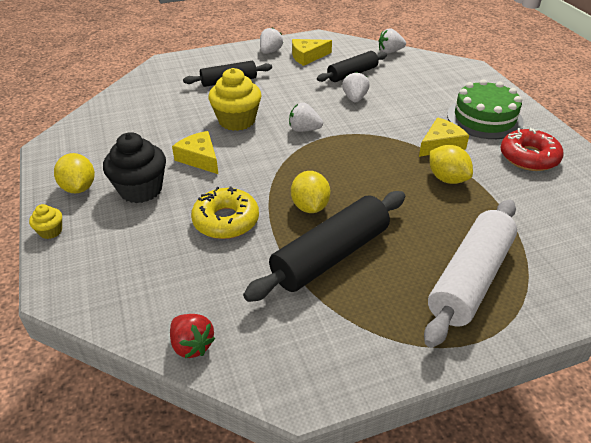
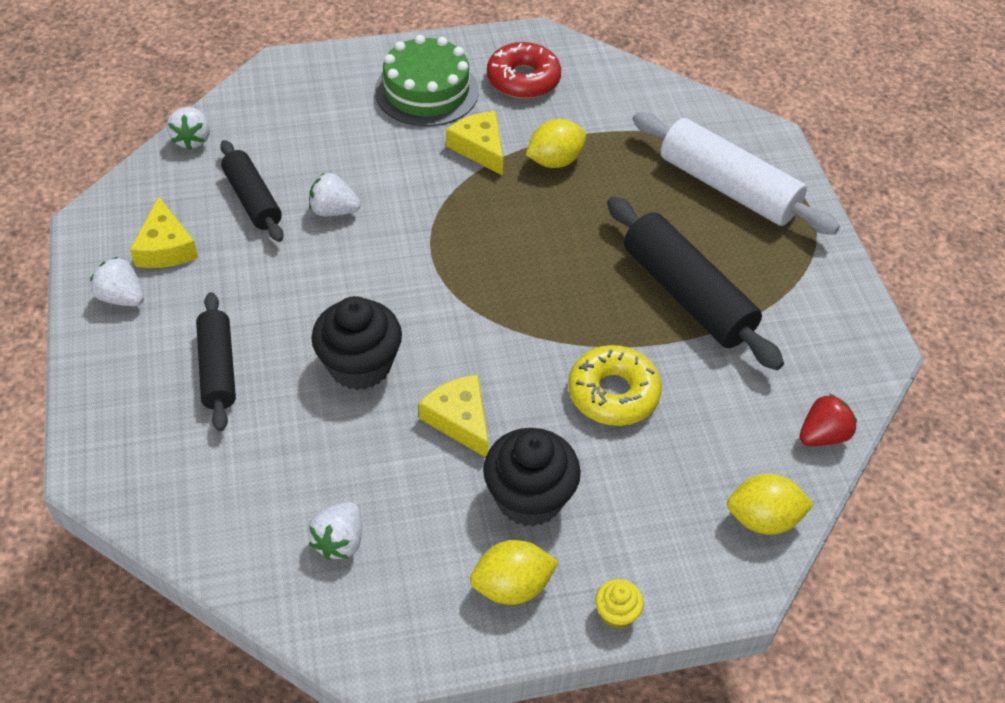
camera: 85 degrees left, 10 degrees up
yellow cheese [172,131,218,174] -> yellow cheese turned 90 degrees clockwise [419,375,489,457]
yellow cupcake [208,68,261,131] -> black cupcake [311,296,402,390]
white strawberry [289,102,323,132] -> white strawberry moved to [308,502,362,560]
yellow lemon [291,171,330,213] -> yellow lemon moved to [727,474,814,535]

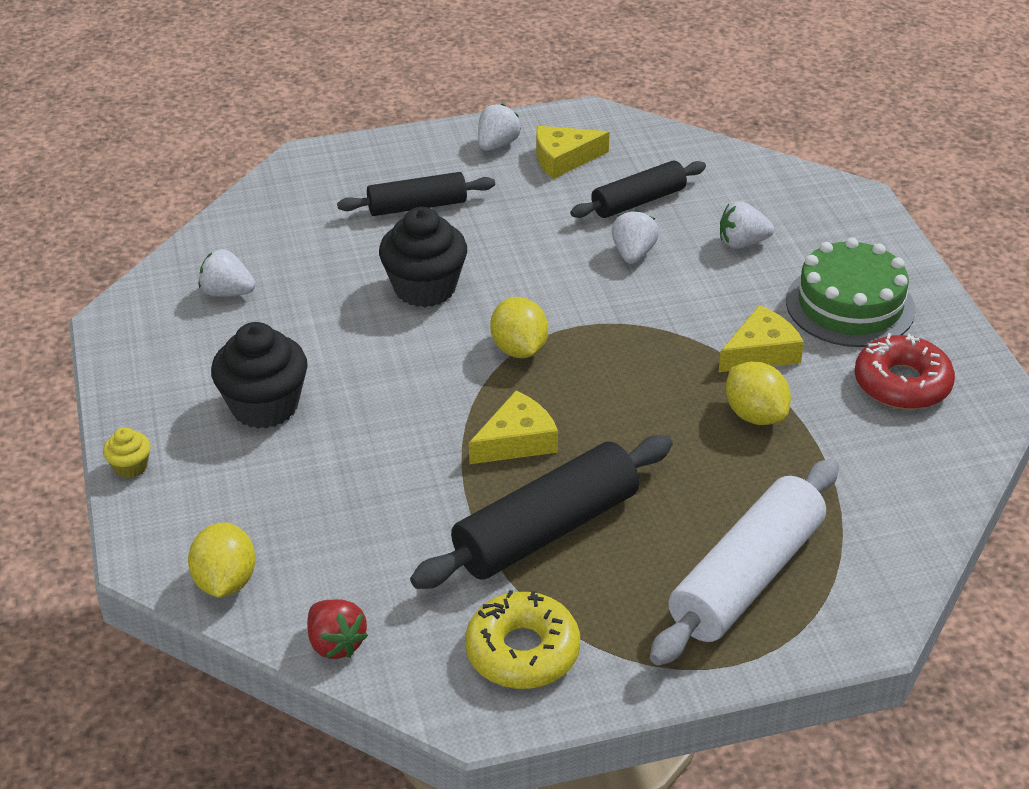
camera: 90 degrees right, 10 degrees down
white strawberry [166,107,210,150] -> white strawberry moved to [720,201,774,249]
yellow cheese [419,375,489,457] -> yellow cheese moved to [469,391,558,464]
yellow lemon [470,540,559,605] -> yellow lemon moved to [490,297,548,358]
yellow donut [568,345,662,426] -> yellow donut moved to [465,590,580,689]

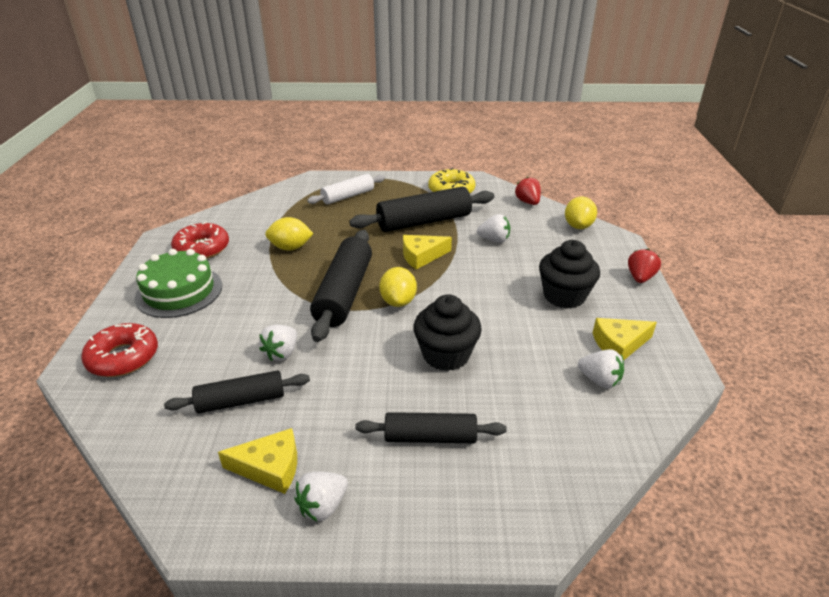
camera: 165 degrees left, 5 degrees down
yellow cupcake [103,427,151,479] -> red strawberry [628,249,661,283]
white rolling pin [650,459,839,666] -> white rolling pin [307,174,385,204], size x0.62
yellow cheese [719,305,804,372] -> yellow cheese moved to [593,318,657,360]
white strawberry [720,201,774,249] -> white strawberry moved to [477,214,510,243]
yellow lemon [726,361,791,425] -> yellow lemon turned 75 degrees counterclockwise [265,217,314,251]
none -> red donut [81,323,158,377]
none -> black rolling pin [310,230,372,342]

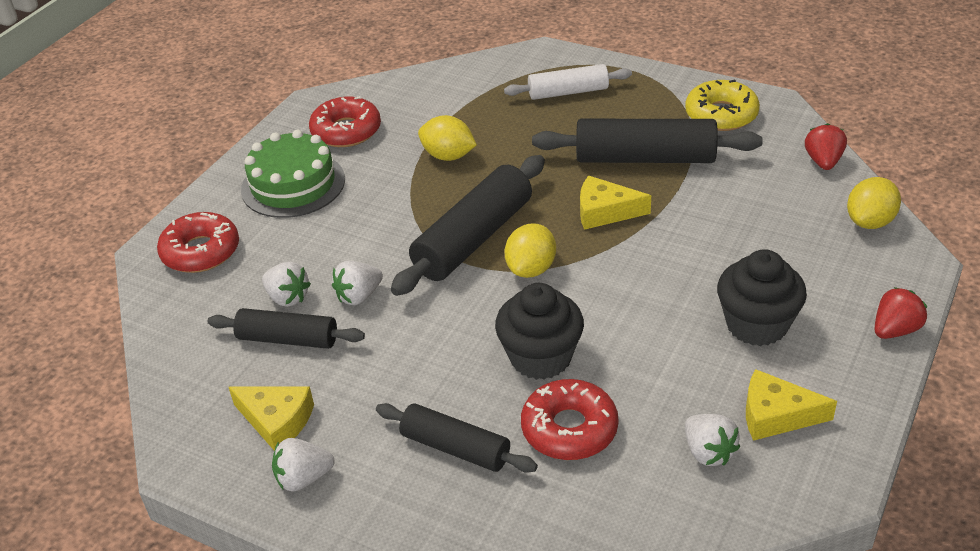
camera: 30 degrees right, 5 degrees up
white strawberry [477,214,510,243] -> white strawberry moved to [262,262,311,307]
none -> red donut [521,379,618,460]

